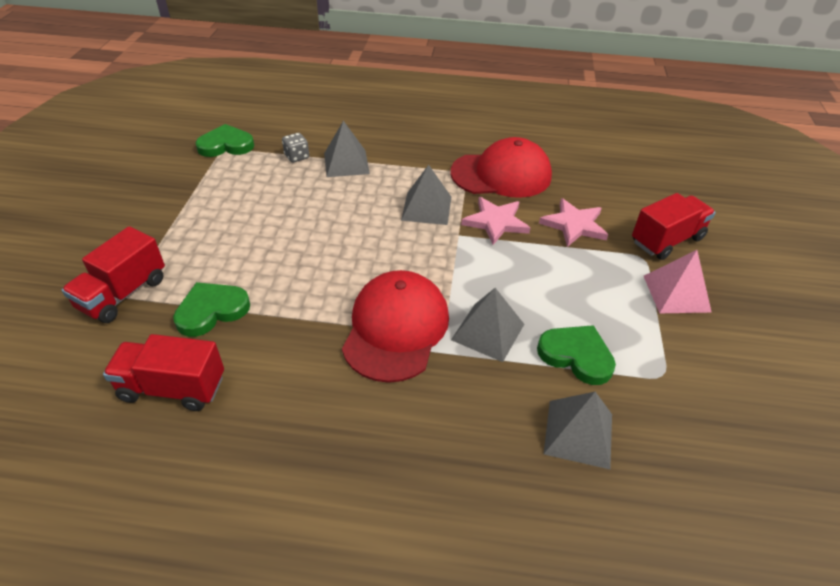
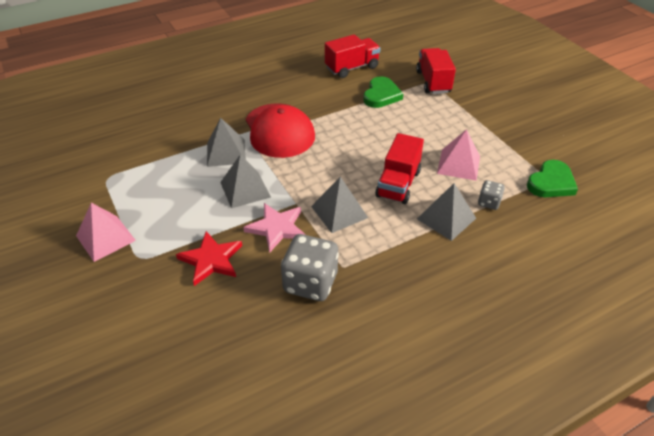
camera: 145 degrees right, 0 degrees up
red cap [450,137,552,198] -> grey dice [281,234,339,301]
green heart [537,325,616,385] -> none
pink star [539,198,608,247] -> red star [176,231,242,286]
grey pyramid [544,392,612,469] -> grey pyramid moved to [220,154,271,208]
red truck [632,193,716,260] -> red truck moved to [375,133,424,204]
none -> pink pyramid [437,129,480,181]

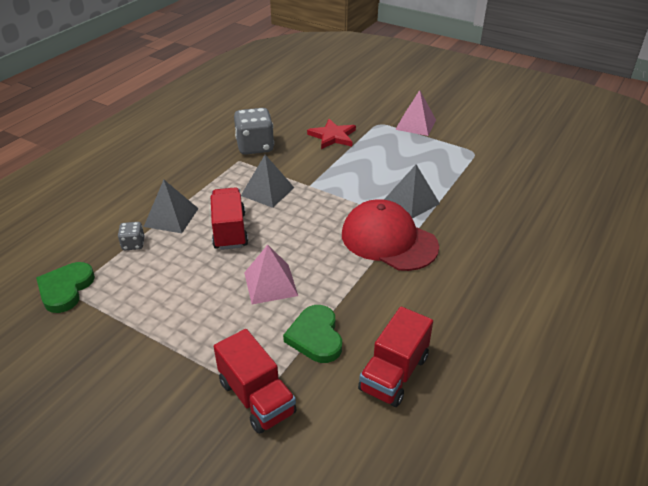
camera: 150 degrees right, 5 degrees down
grey pyramid [220,154,271,208] -> none
pink star [243,203,306,253] -> none
pink pyramid [437,129,480,181] -> pink pyramid moved to [244,245,298,304]

